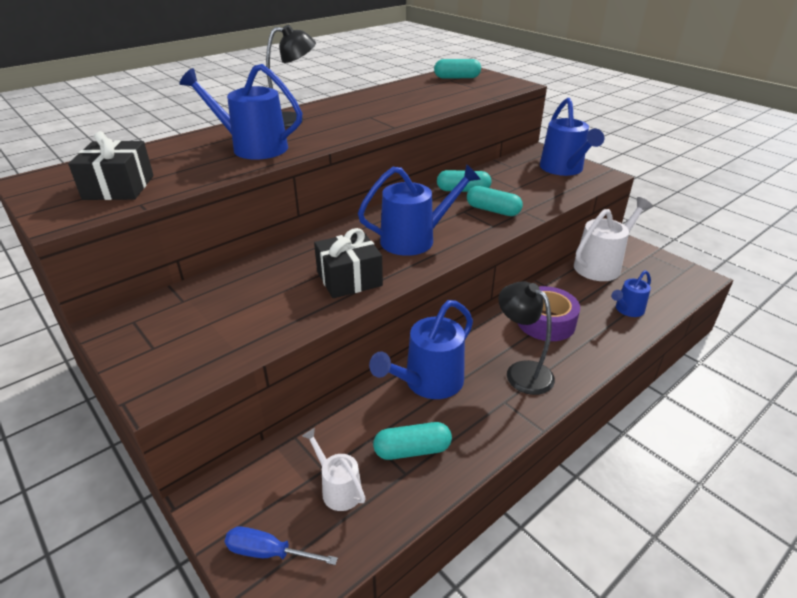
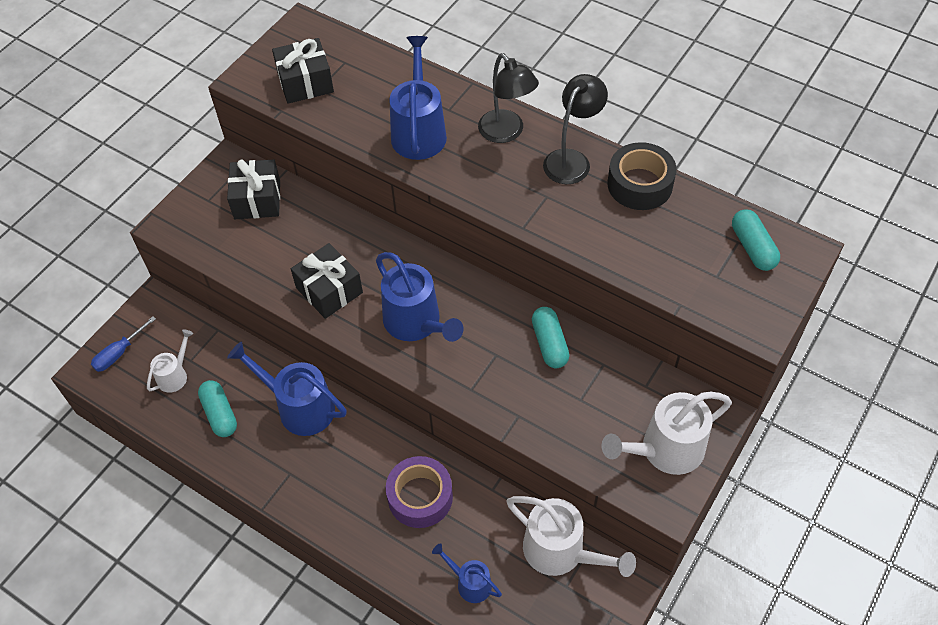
camera: 75 degrees right, 20 degrees up
blue screwdriver [225,526,338,565] -> blue screwdriver turned 135 degrees counterclockwise [91,316,156,372]
turquoise capsule [467,186,523,216] -> none
black lamp [498,281,555,395] -> black lamp moved to [543,74,608,184]
blue watering can [540,98,604,176] -> white watering can [602,392,732,475]
none -> black gift [227,159,280,219]
none -> black tape [608,142,677,210]

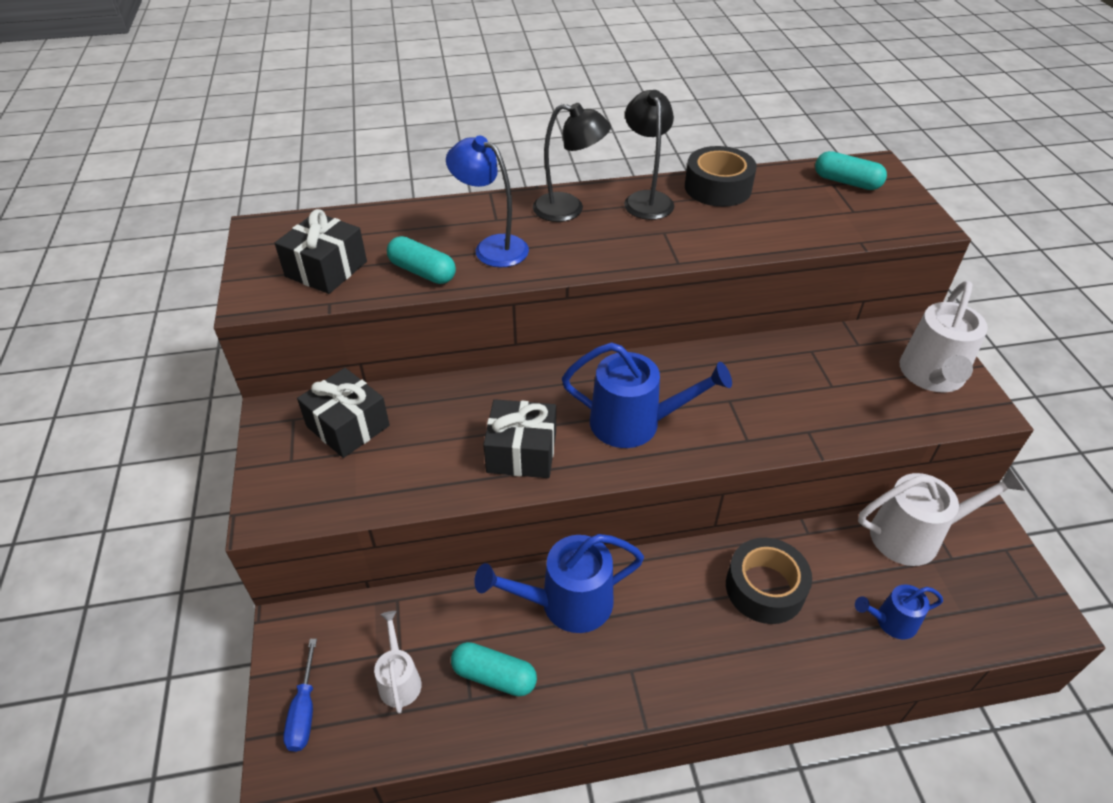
camera: 45 degrees left, 10 degrees down
purple tape [386,456,453,528] -> black tape [726,538,812,624]
blue watering can [389,36,447,160] -> blue lamp [446,136,529,267]
turquoise capsule [532,307,569,368] -> turquoise capsule moved to [387,236,456,284]

